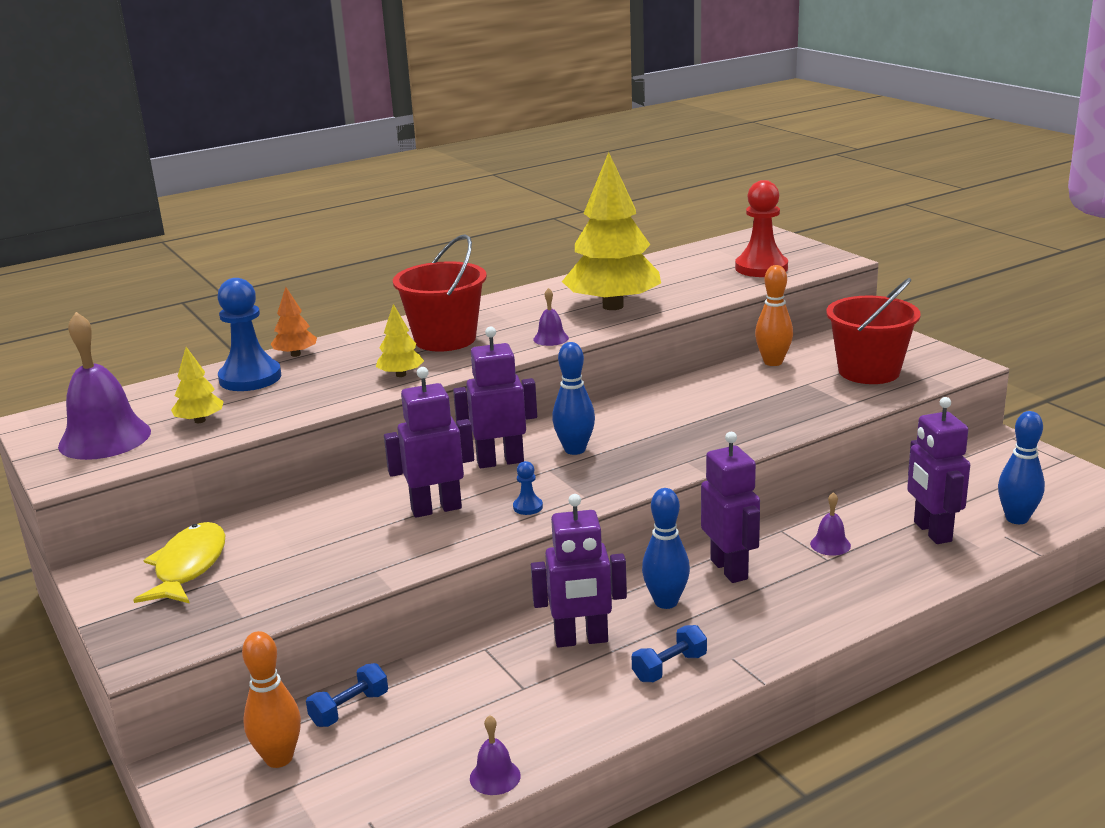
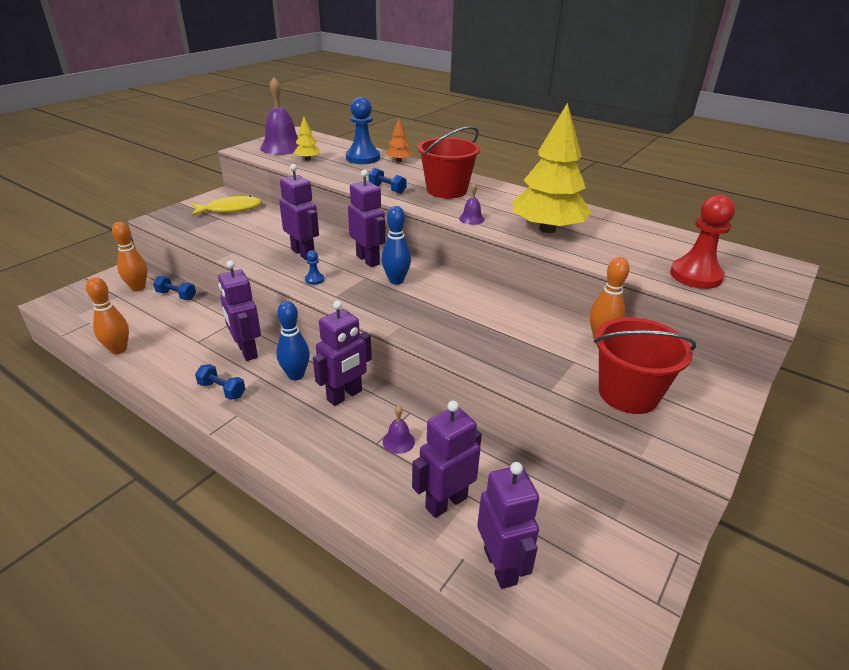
camera: 65 degrees right, 10 degrees up
yellow tree [376,304,424,377] -> blue dumbbell [368,168,406,194]
purple bell [470,715,521,795] -> orange bowling pin [86,277,129,354]
blue bowling pin [998,411,1045,524] -> purple robot [477,462,539,589]

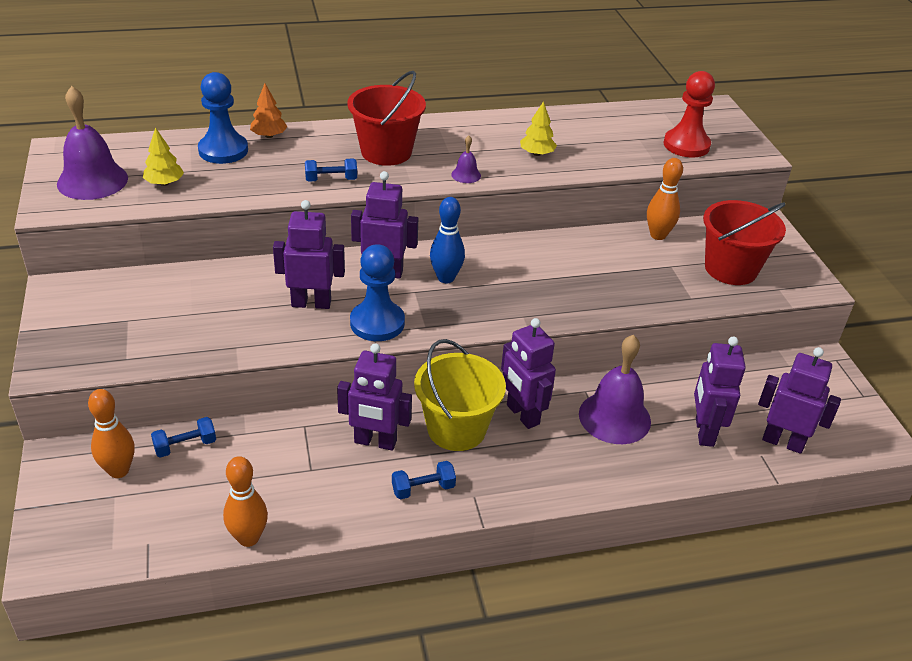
camera: 50 degrees left, 5 degrees up
yellow fish [192,196,262,216] -> none
blue bowling pin [276,301,310,380] -> yellow bucket [414,339,506,451]
blue pawn [305,250,324,285] -> blue pawn [350,244,405,341], size x2.29
purple robot [313,301,372,406] -> purple robot turned 150 degrees clockwise [501,318,556,429]
purple bell [383,405,415,454] -> purple bell [579,335,651,444], size x2.19
yellow tree [513,103,591,233] -> yellow tree [520,101,557,156], size x0.44

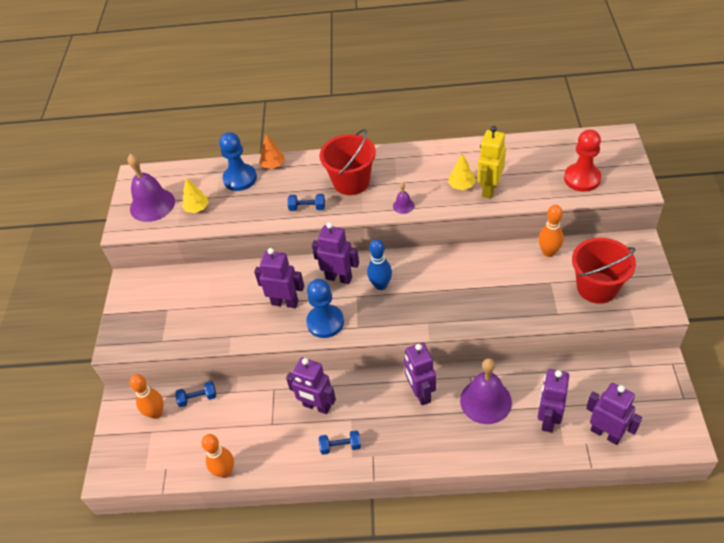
camera: 20 degrees right, 10 degrees up
yellow bucket [414,339,506,451] -> none
none -> yellow robot [477,126,506,199]

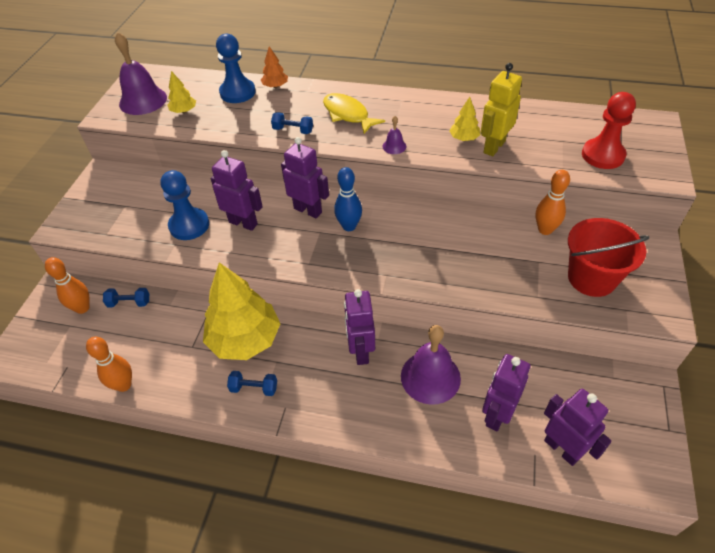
camera: 10 degrees right, 0 degrees up
purple robot [286,357,336,414] -> yellow tree [203,262,280,360]
blue pawn [306,279,344,338] -> blue pawn moved to [160,170,209,240]
red bucket [320,129,376,195] -> yellow fish [323,93,385,134]

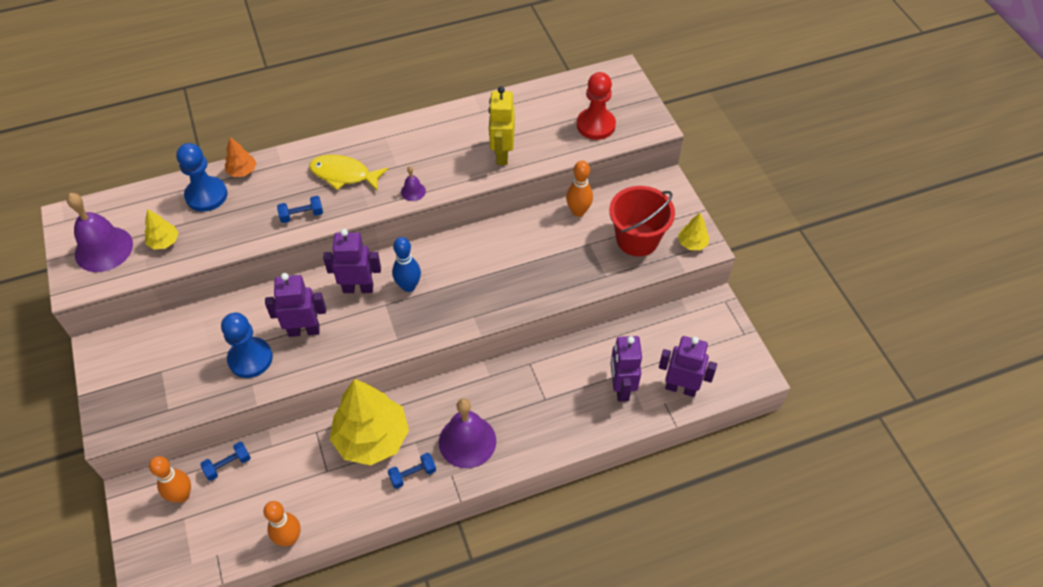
camera: 35 degrees left, 5 degrees up
purple robot [344,289,375,365] -> none
purple bell [401,325,461,404] -> purple bell moved to [439,398,496,468]
yellow tree [449,97,480,141] -> yellow tree moved to [678,213,709,250]

